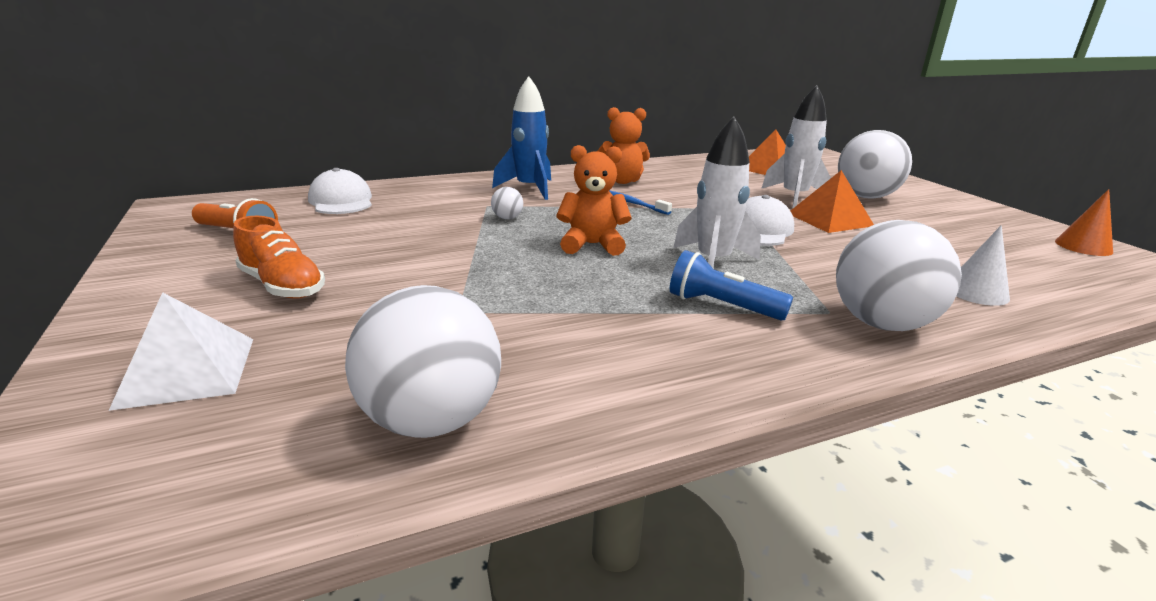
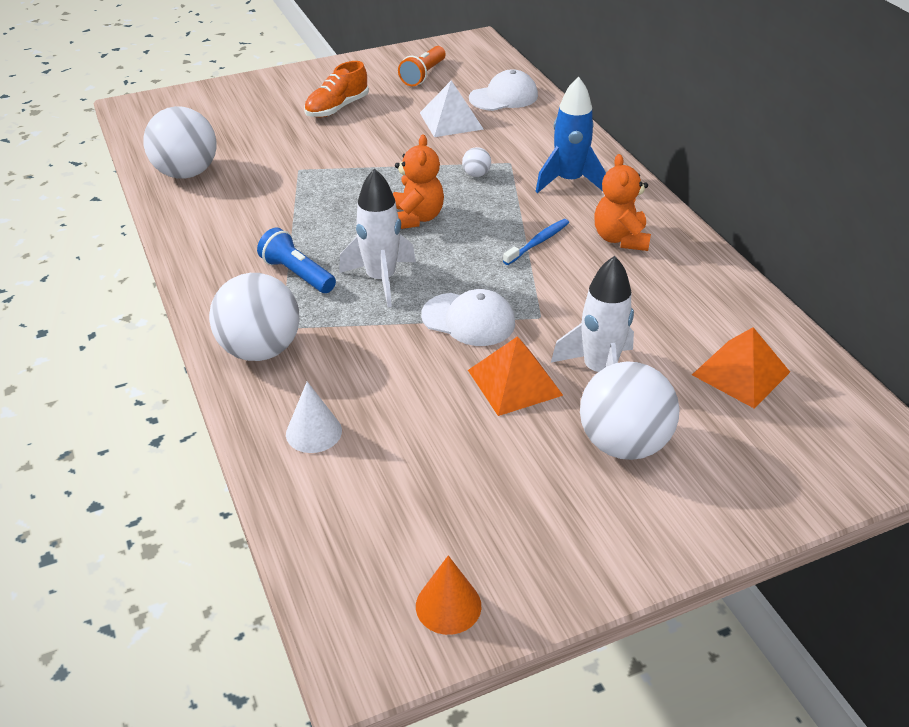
camera: 90 degrees right, 15 degrees up
white pyramid [109,292,253,411] -> white pyramid moved to [420,80,484,137]
blue flashlight [670,250,793,321] -> blue flashlight turned 75 degrees counterclockwise [257,228,336,293]

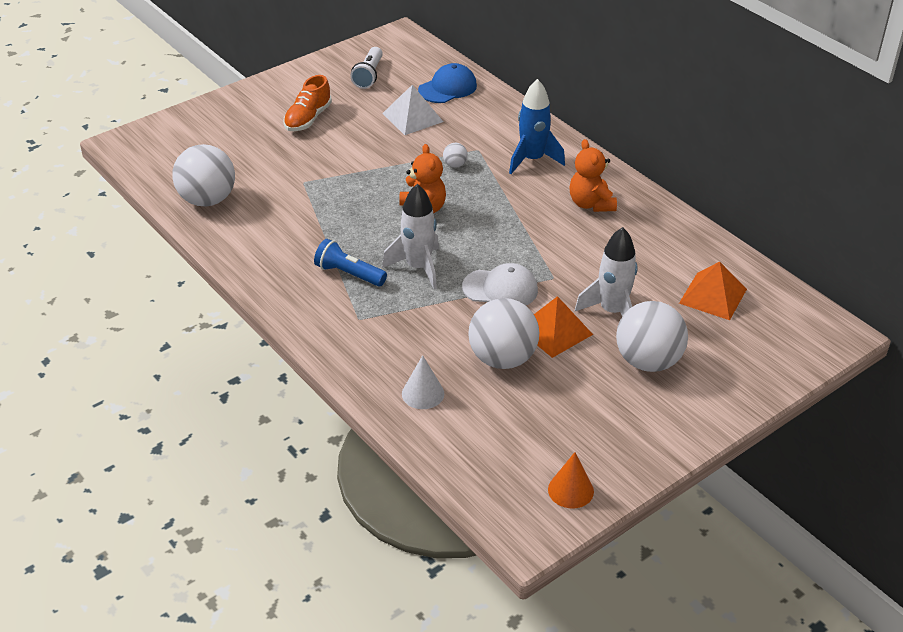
camera: 15 degrees left, 0 degrees up
white ball [209,273,300,361] -> white ball moved to [468,298,539,369]
orange flashlight [398,46,446,87] -> white flashlight [350,47,383,89]
white cap [469,69,538,111] -> blue cap [418,63,477,103]
blue toothbrush [503,219,569,265] -> none

